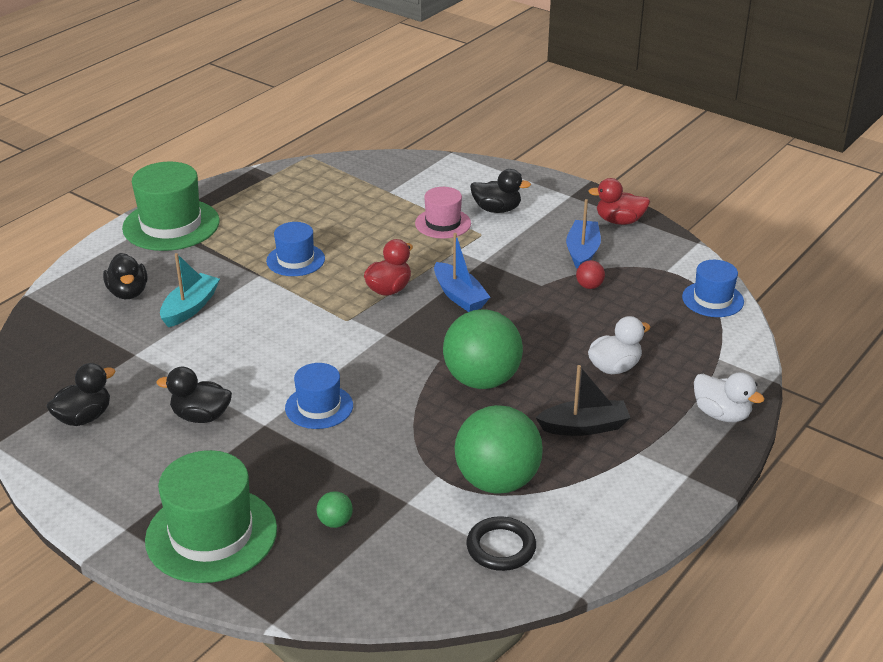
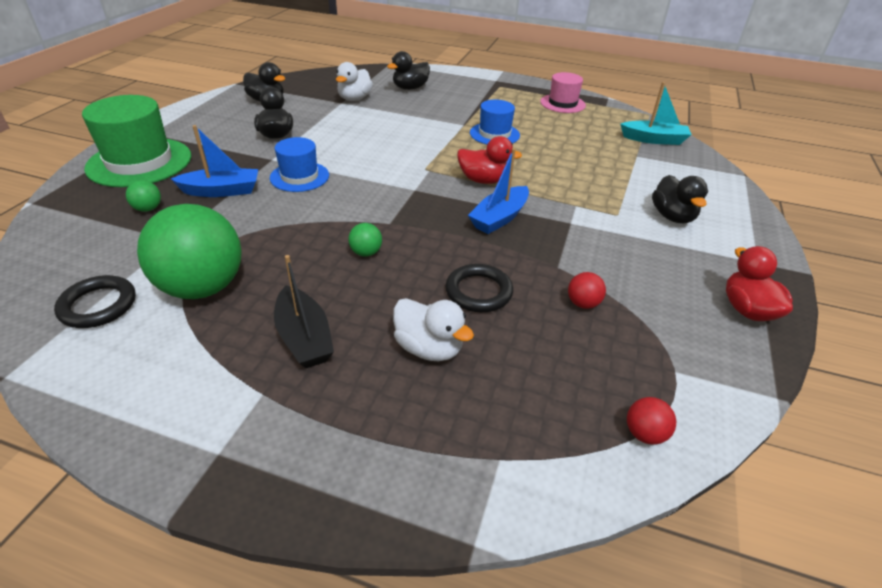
camera: 70 degrees right, 5 degrees up
green hat [122,161,220,251] -> none
turquoise boat [160,253,220,327] -> turquoise boat moved to [620,82,692,145]
pink hat [415,187,471,239] -> pink hat moved to [540,72,586,113]
green ball [443,309,523,389] -> green ball [348,223,382,256], size x0.40
blue boat [566,199,601,269] -> blue boat moved to [171,125,258,197]
blue hat [682,260,744,317] -> red ball [627,397,676,445]
white duck [694,372,764,422] -> white duck moved to [336,62,373,101]
none -> black ring [445,264,513,312]

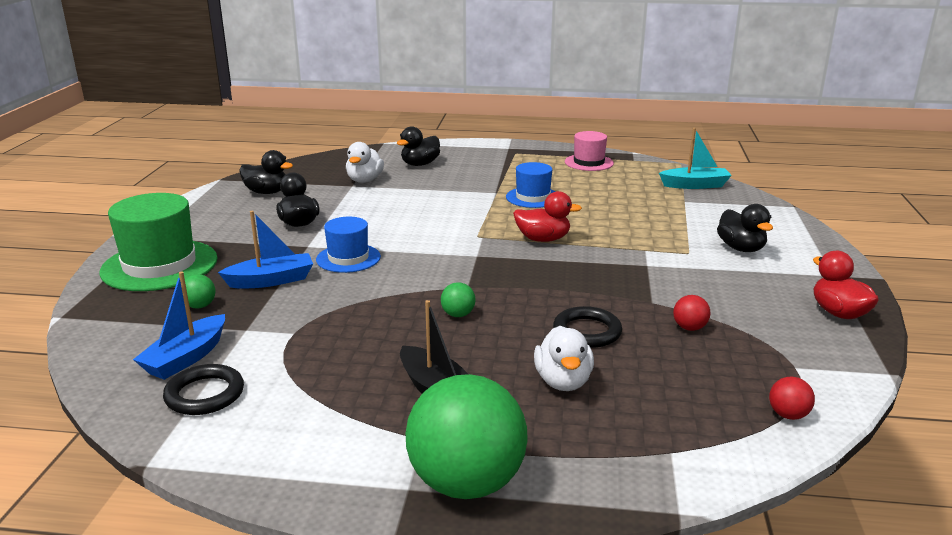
camera: 10 degrees left, 15 degrees down
green ball [137,204,242,299] -> green ball moved to [406,374,528,499]
white duck [393,298,474,361] -> white duck turned 60 degrees clockwise [534,326,594,391]
blue boat [468,148,529,234] -> blue boat moved to [133,272,225,380]

